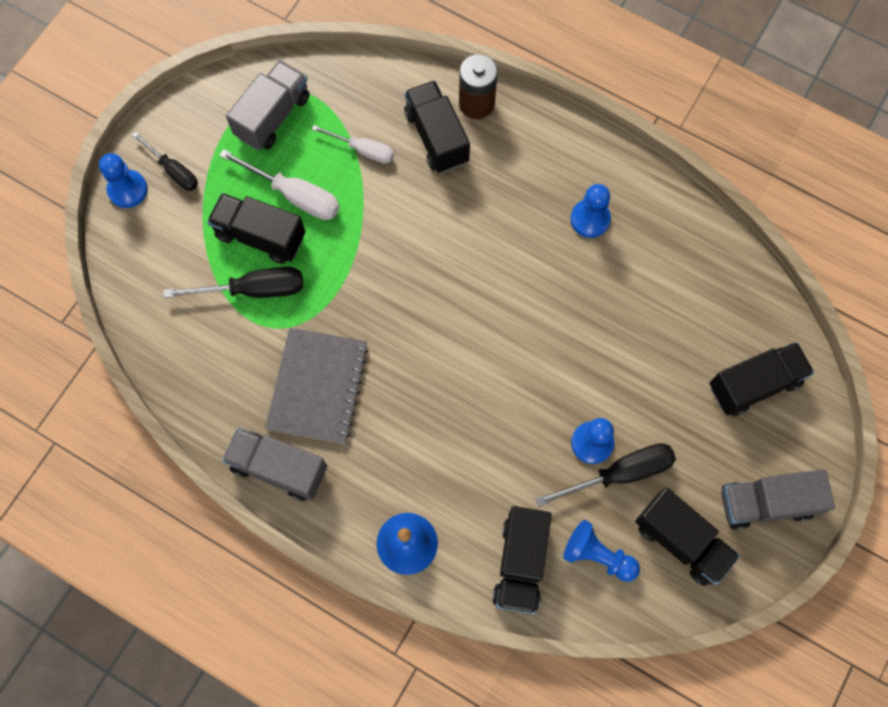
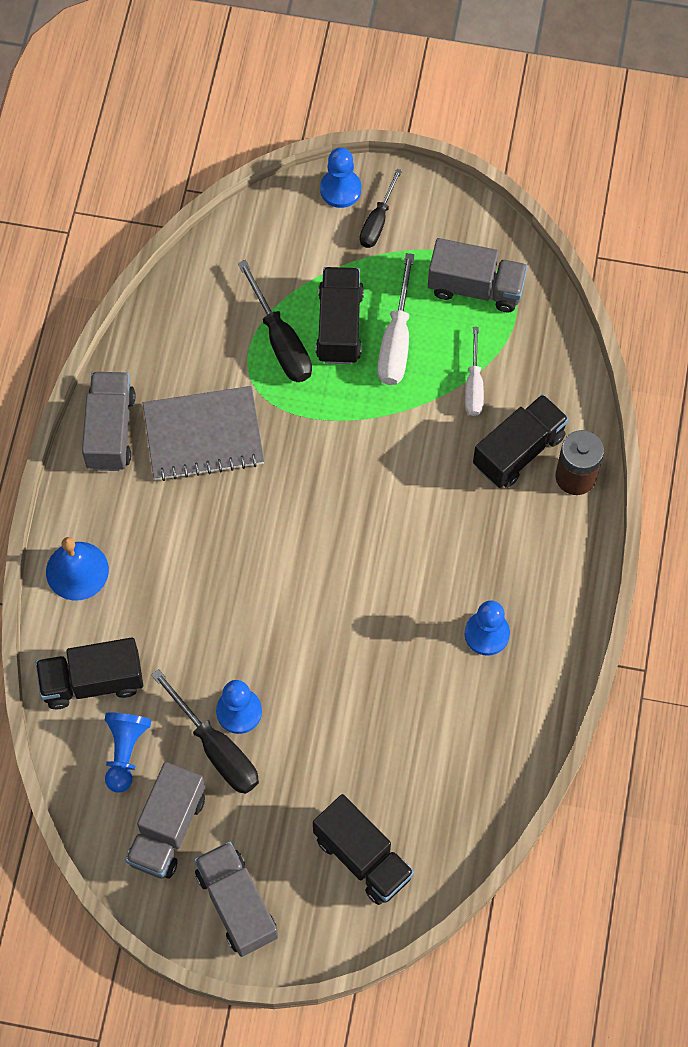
camera: 70 degrees right, 5 degrees down
black truck [635,488,740,586] -> grey truck [125,762,205,879]

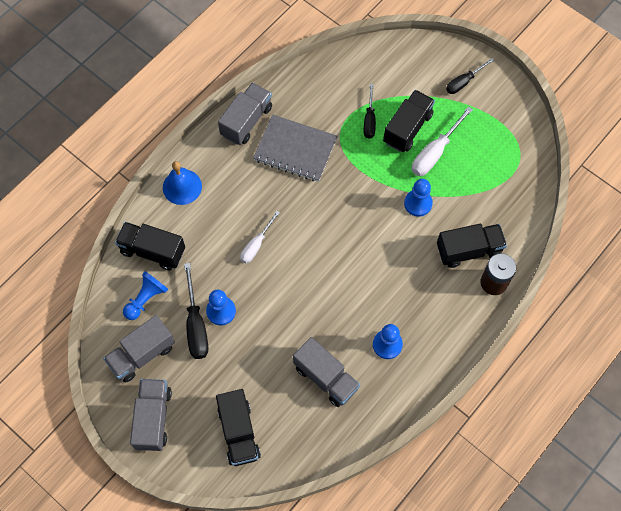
camera: 30 degrees right, 0 degrees up
black screwdriver [238,260,312,382] -> black screwdriver [364,84,376,139], size x0.66
blue pawn [320,148,361,208] -> blue pawn moved to [404,179,433,217]
grey truck [428,238,528,313] -> grey truck moved to [293,337,360,407]
white screwdriver [465,327,484,416] -> white screwdriver moved to [240,211,280,263]

